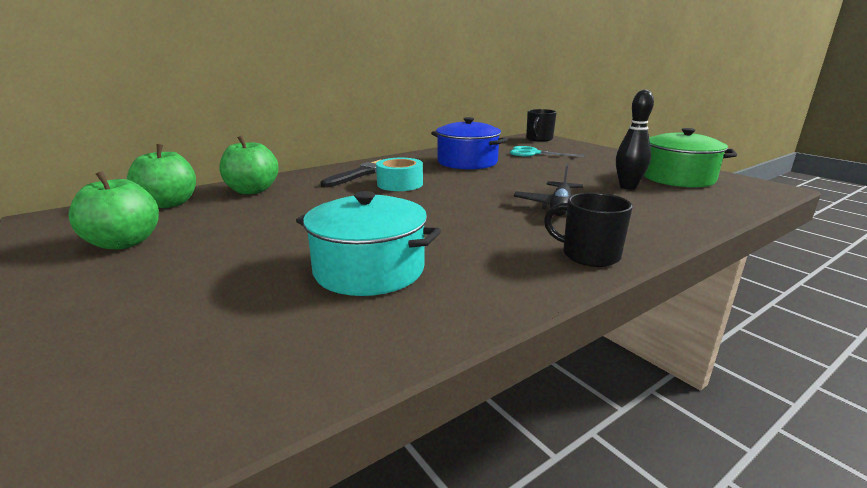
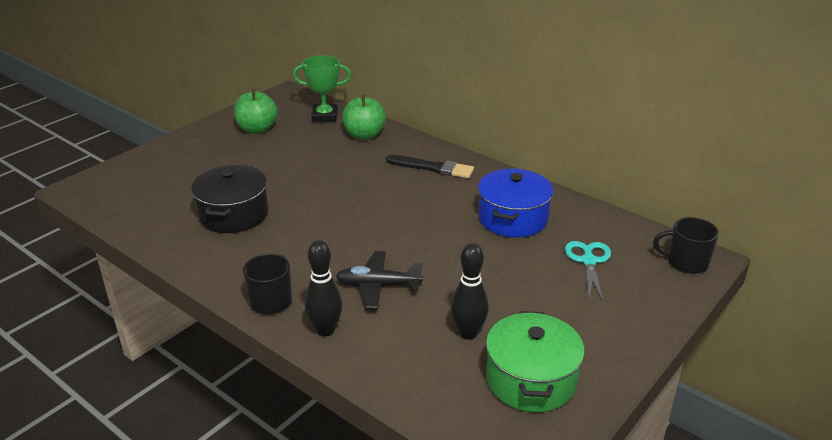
camera: 75 degrees right, 10 degrees up
green apple [127,144,196,208] -> green trophy [293,55,351,122]
turquoise pot [296,191,441,296] -> black pot [191,165,268,233]
turquoise tape [376,158,423,191] -> none
none -> black bowling pin [305,240,342,336]

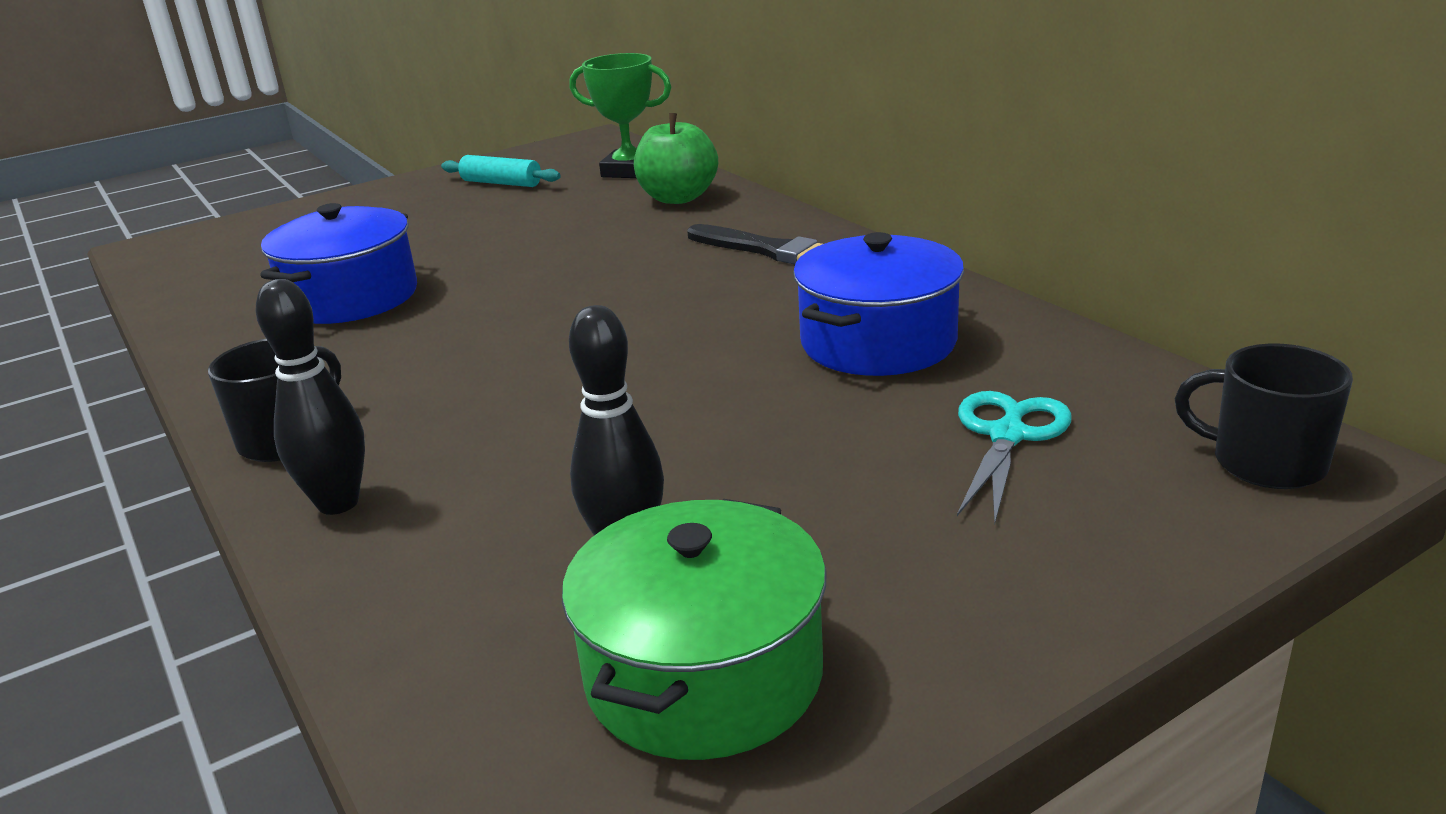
camera: 20 degrees right, 5 degrees down
black pot [191,165,268,233] -> blue pot [260,203,417,324]
green apple [234,89,278,134] -> turquoise rolling pin [441,155,561,187]
black plane [336,251,423,309] -> none

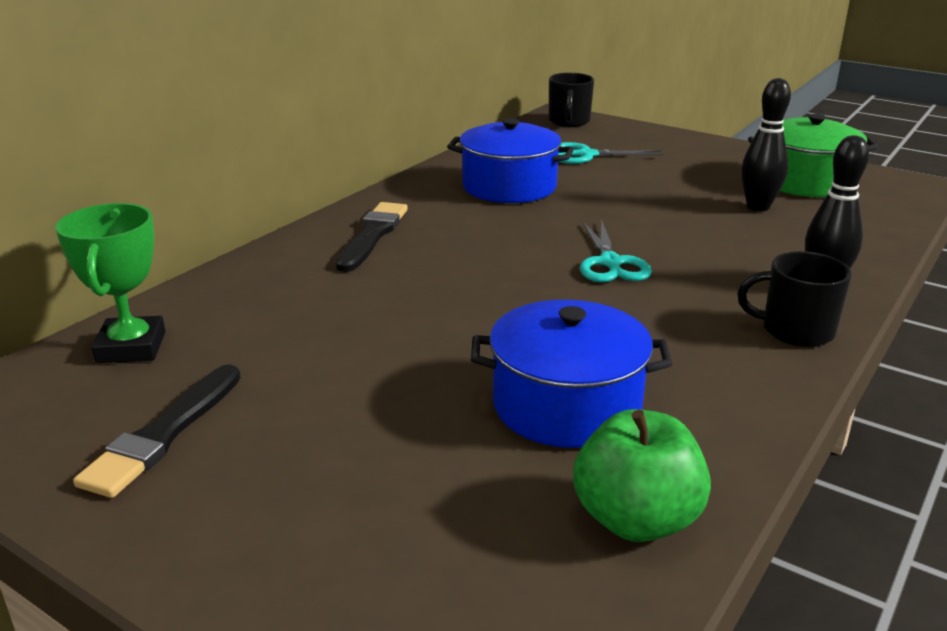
camera: 115 degrees left, 0 degrees up
turquoise rolling pin [441,155,561,187] -> black brush [73,364,241,498]
green apple [634,113,718,204] -> green apple moved to [573,409,711,542]
none -> turquoise scissors [580,219,652,282]

